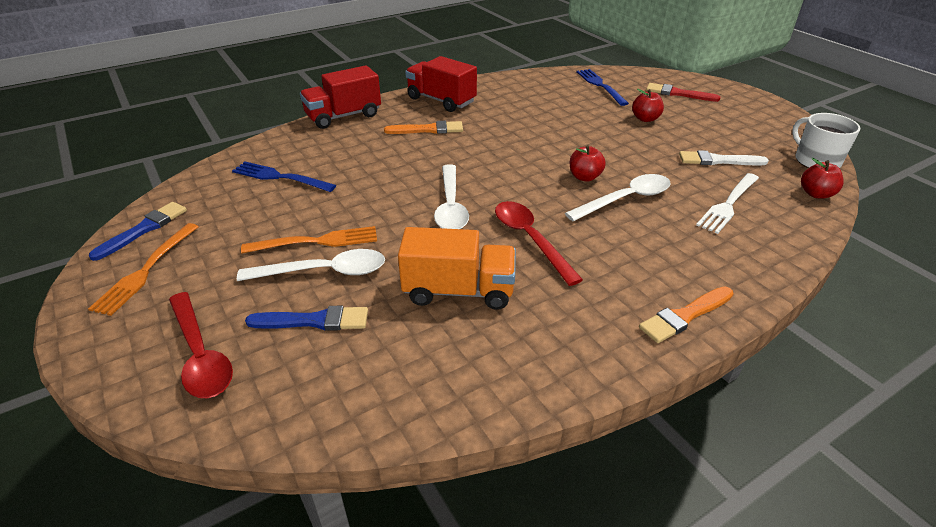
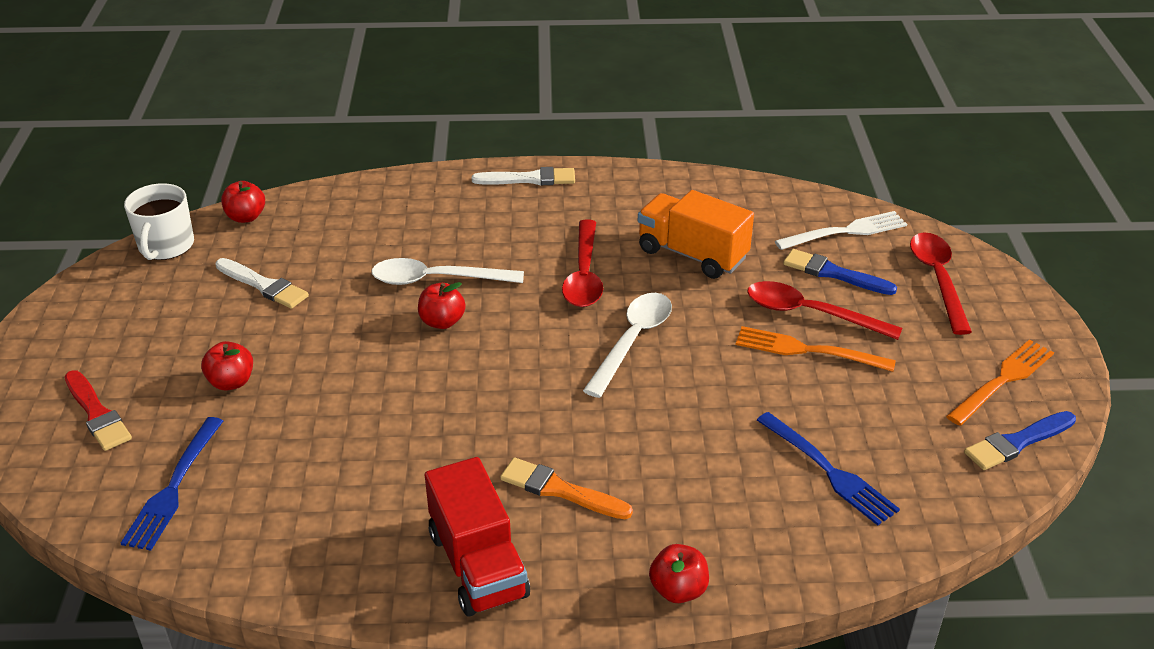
camera: 150 degrees left, 0 degrees up
white spoon [237,249,385,281] -> red spoon [747,281,902,340]
red truck [300,65,381,129] -> red apple [649,544,709,603]
orange brush [639,286,734,343] -> white brush [472,167,575,185]
white fork [696,173,759,234] -> white fork moved to [775,211,907,250]

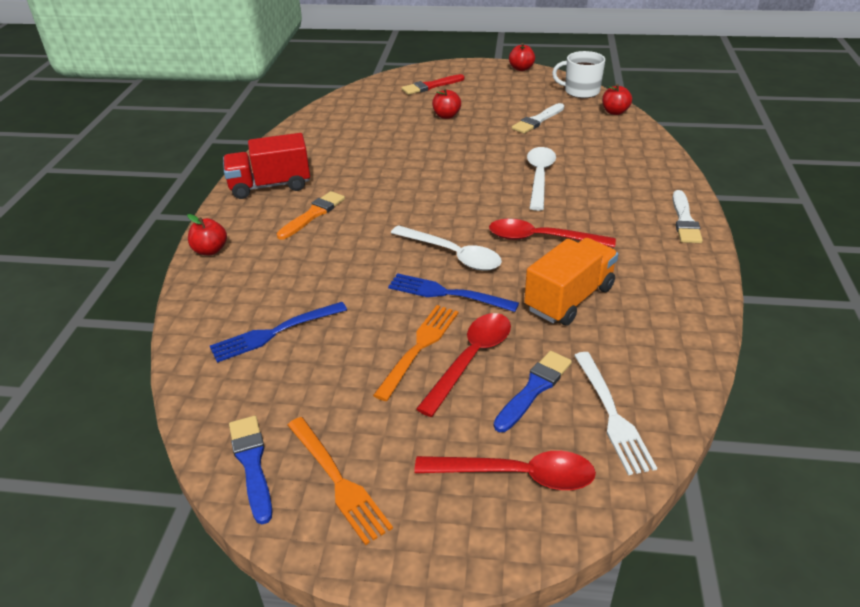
camera: 100 degrees right, 0 degrees up
blue fork [121,417,223,551] -> blue fork moved to [388,273,519,312]
red apple [418,282,466,329] -> red apple moved to [509,43,535,71]

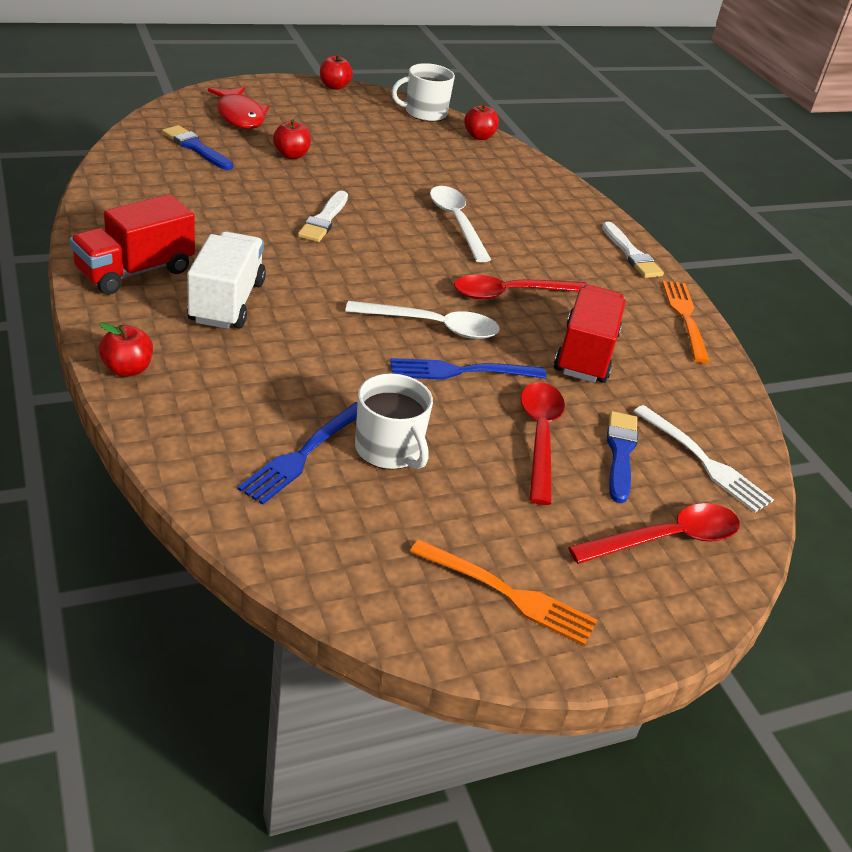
camera: 35 degrees left, 0 degrees up
blue brush [229,416,272,524] -> blue brush moved to [162,125,233,170]
orange brush [277,191,345,240] -> white truck [187,231,266,329]
orange fork [373,305,459,401] -> orange fork moved to [662,281,710,363]
red brush [401,74,464,95] -> red fish [208,87,269,129]
white brush [512,103,564,134] -> white brush moved to [298,191,348,242]
orange truck [524,238,618,325] -> red truck [554,285,626,383]
none -> white mug [355,373,433,470]

